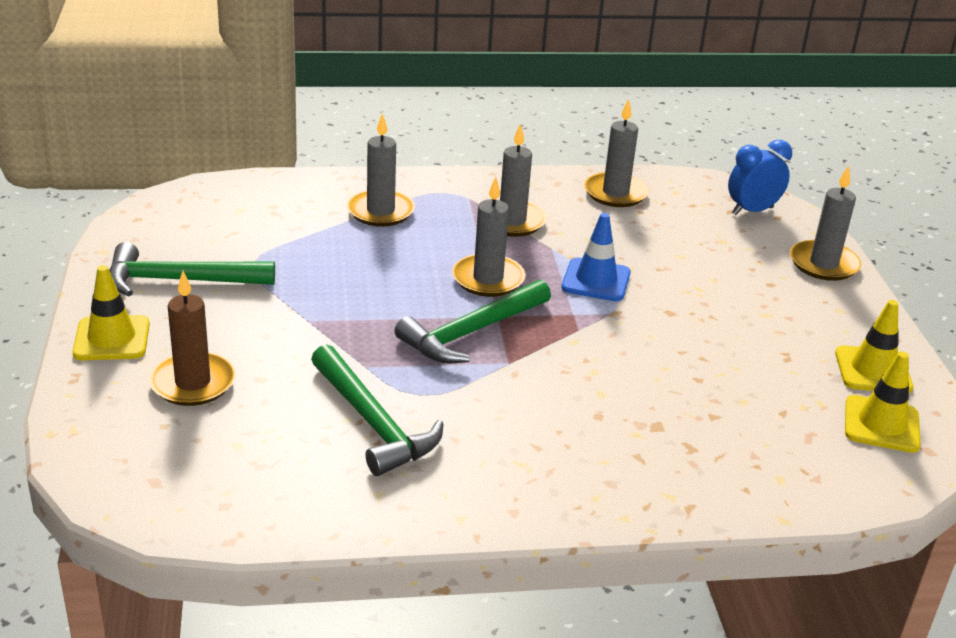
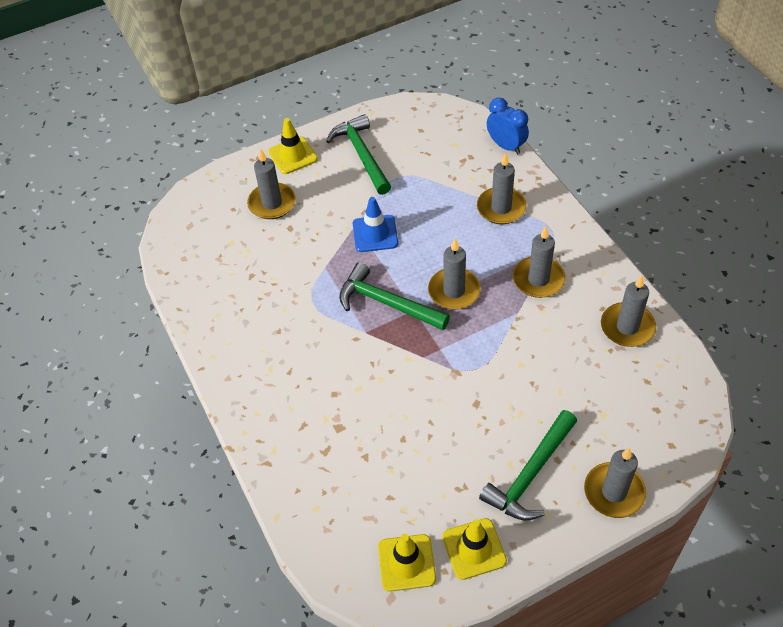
camera: 75 degrees right, 20 degrees up
brown candle [149,271,236,406] -> grey candle [247,148,296,219]
green hammer [311,344,444,476] -> green hammer moved to [479,410,577,521]
blue traffic cone [561,213,631,301] -> blue traffic cone moved to [353,197,398,252]
blue clock [728,140,792,215] -> blue clock moved to [487,98,529,155]

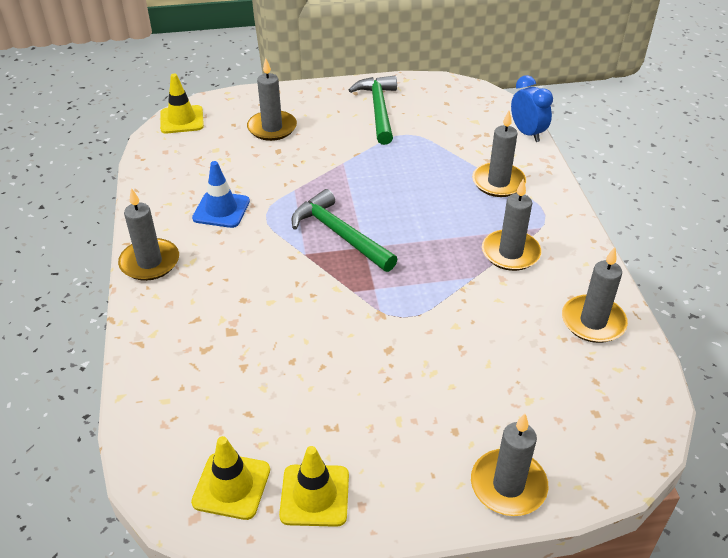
camera: 15 degrees right, 10 degrees down
yellow traffic cone [269,118,318,174] -> yellow traffic cone moved to [160,74,204,133]
blue traffic cone [353,197,398,252] -> blue traffic cone moved to [192,161,250,228]
grey candle [428,239,481,310] -> grey candle moved to [118,188,179,281]
green hammer [479,410,577,521] -> none

